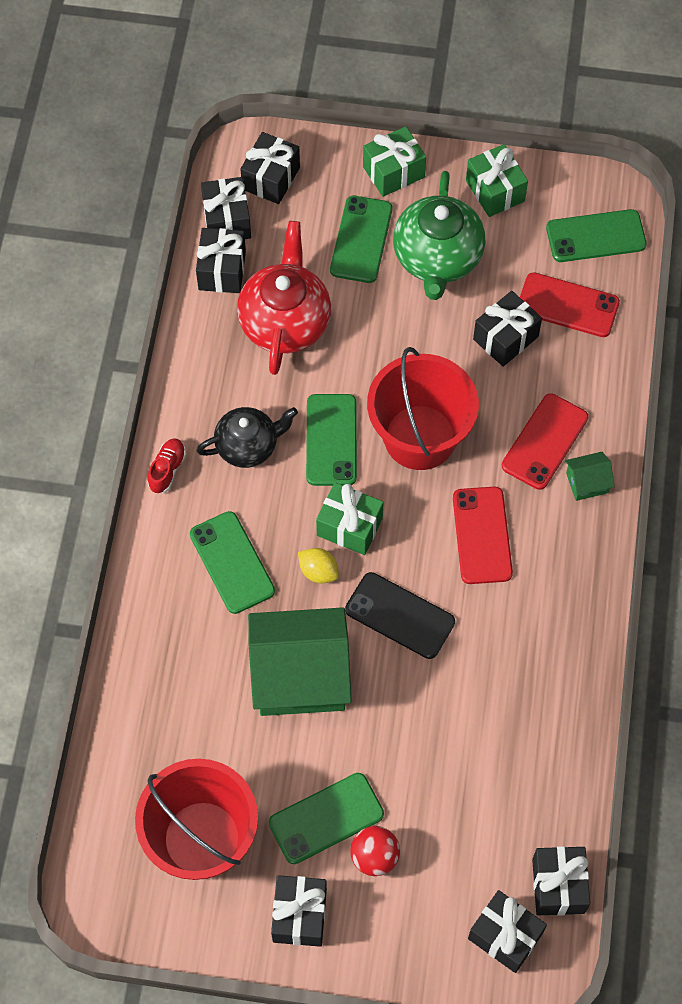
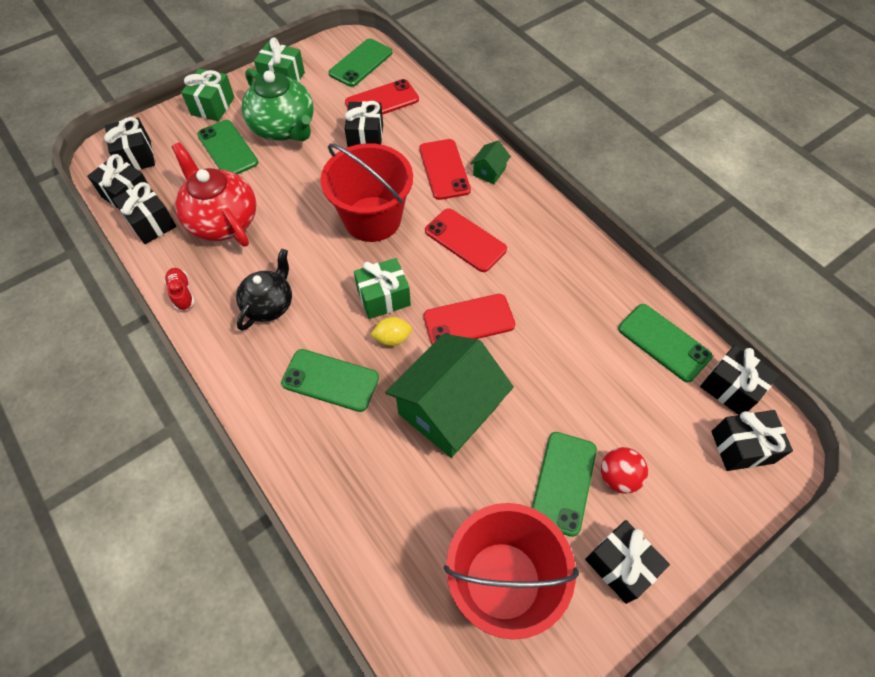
camera: 45 degrees left, 5 degrees down
red shoe [148,438,186,493] -> red shoe moved to [164,268,195,310]
green phone [306,394,357,486] -> green phone moved to [618,304,713,382]
black phone [345,572,455,659] -> red phone [424,294,515,344]

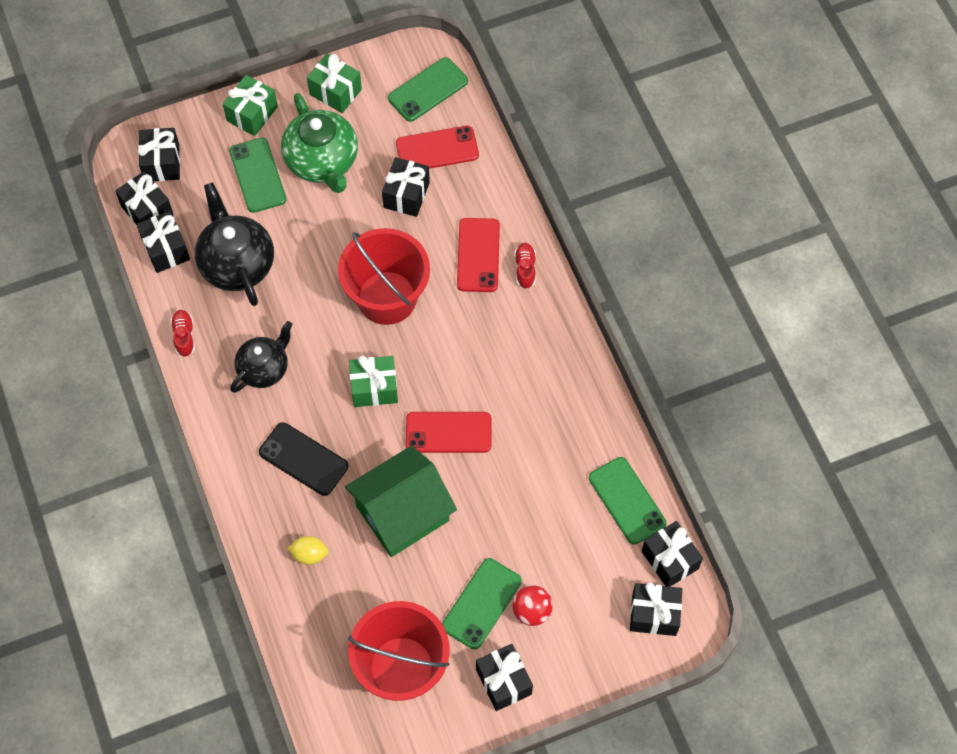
camera: 15 degrees right, 5 degrees up
red teapot [172,142,256,247] -> black teapot [195,182,274,306]
green phone [281,349,379,412] -> black phone [259,422,348,496]
yellow lemon [370,317,412,346] -> yellow lemon moved to [287,536,329,565]
red phone [425,208,507,272] -> none
green house [470,141,511,184] -> red shoe [514,243,536,289]

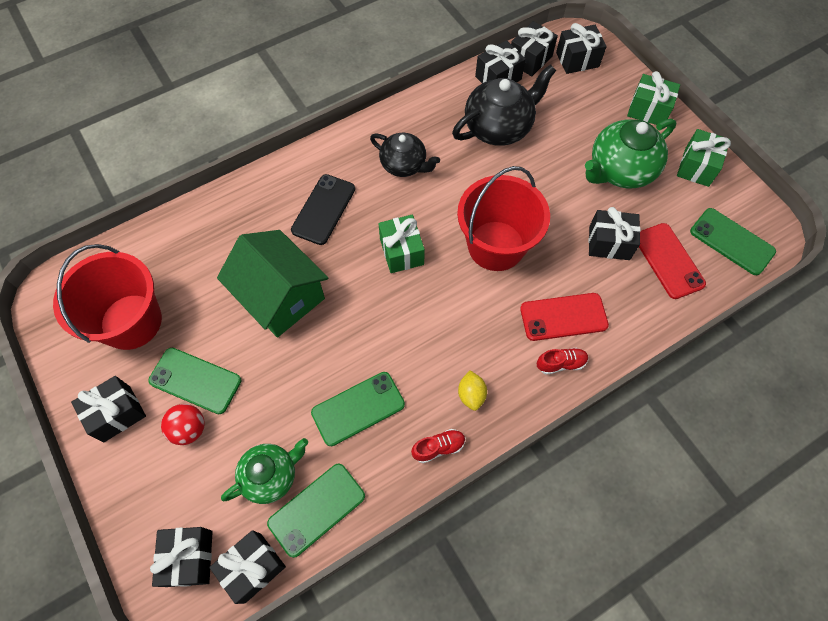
camera: 80 degrees right, 0 degrees up
red shoe [170,310,195,357] -> red shoe moved to [411,429,465,463]
green phone [229,138,286,213] -> green phone moved to [311,372,405,446]
yellow lemon [287,536,329,565] -> yellow lemon moved to [458,371,487,411]
red phone [406,412,491,453] -> none
none -> green teapot [221,438,308,504]

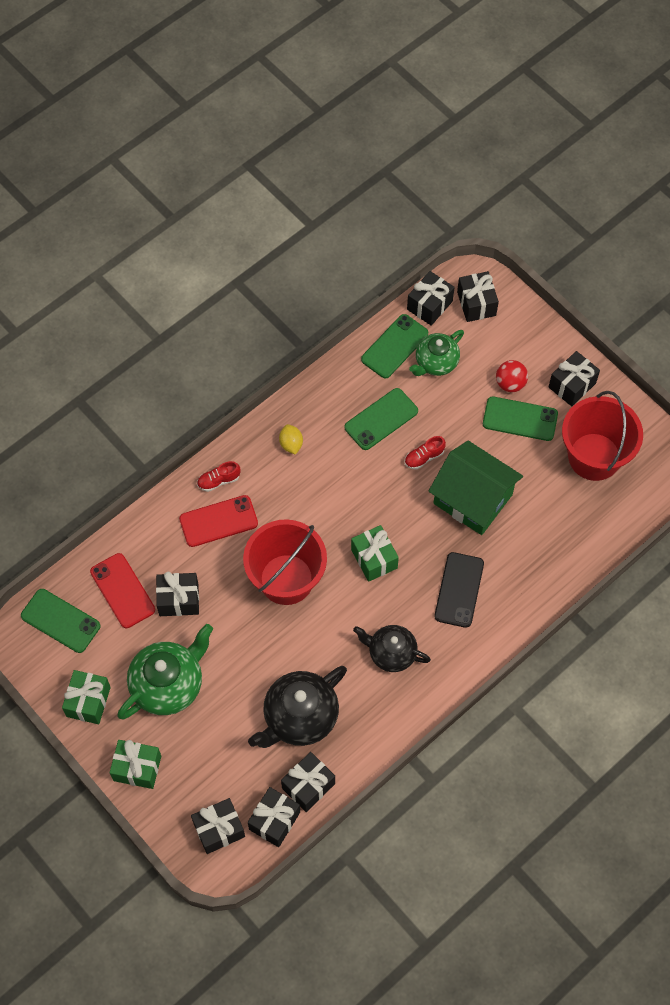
camera: 170 degrees right, 0 degrees up
red shoe [411,429,465,463] -> red shoe moved to [405,436,446,470]

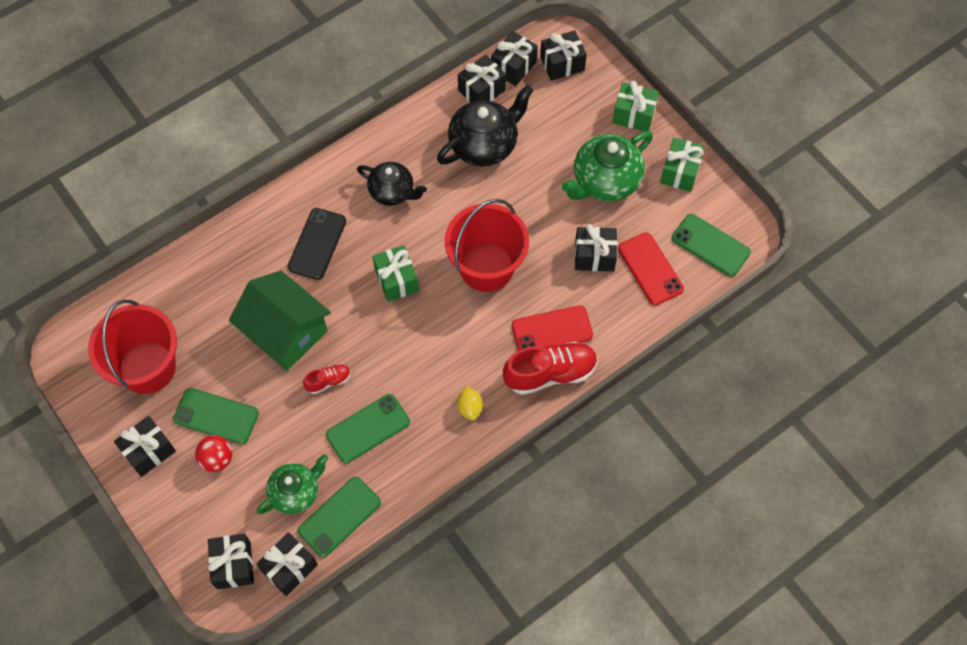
camera: 175 degrees left, 0 degrees up
red shoe [197,461,241,492] -> red shoe [503,342,598,395], size x2.00

